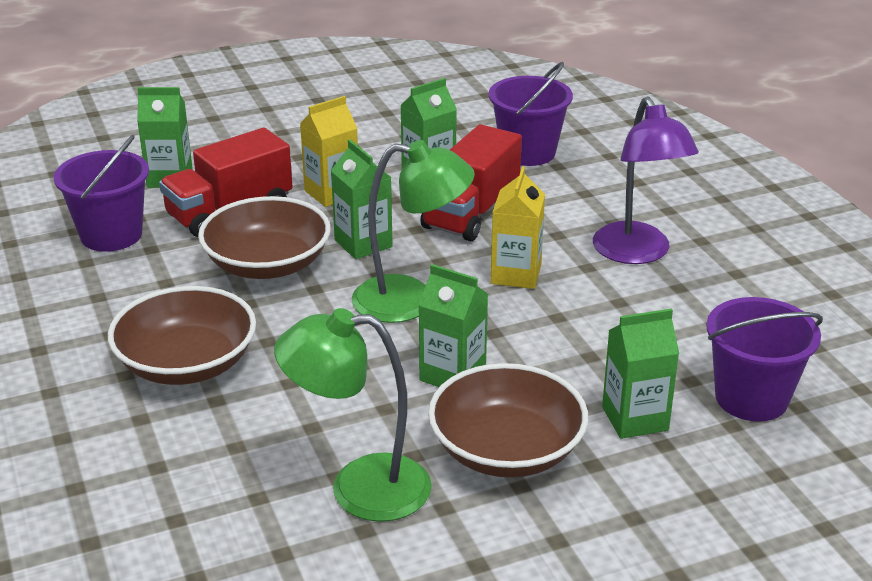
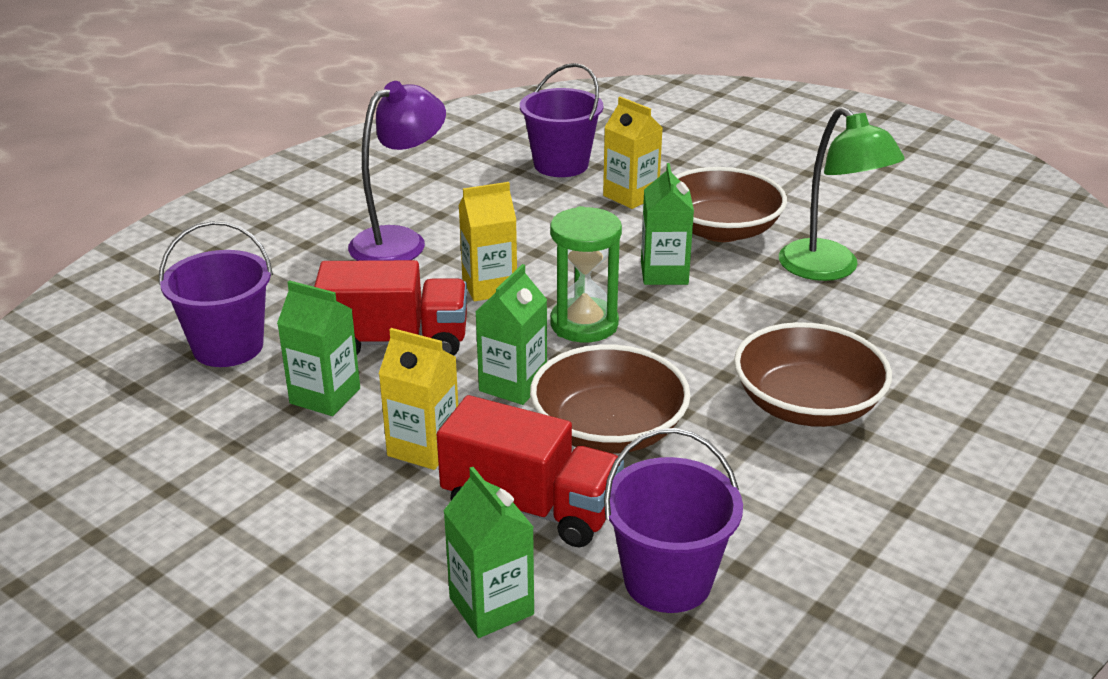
camera: 120 degrees left, 0 degrees up
green lamp [352,140,475,323] -> green hourglass [550,206,622,342]
green carton [602,308,679,439] -> yellow carton [603,97,663,209]

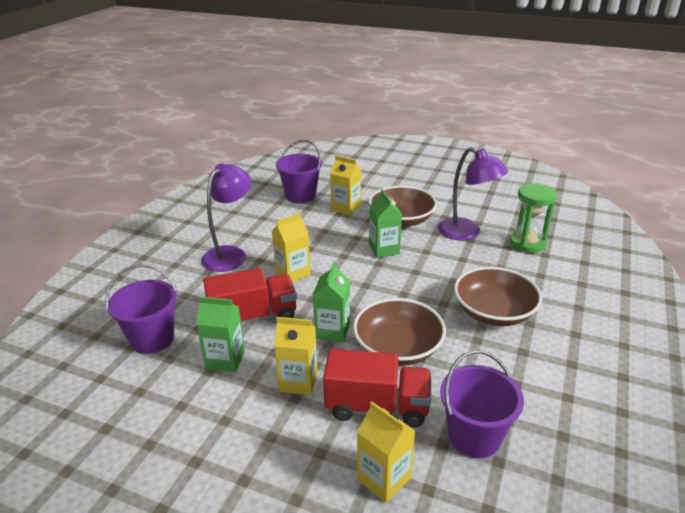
camera: 15 degrees left, 0 degrees up
green carton [443,467,534,638] -> yellow carton [357,402,415,503]
green hourglass [550,206,622,342] -> green hourglass moved to [510,183,557,253]
green lamp [779,107,905,281] -> purple lamp [438,147,508,241]

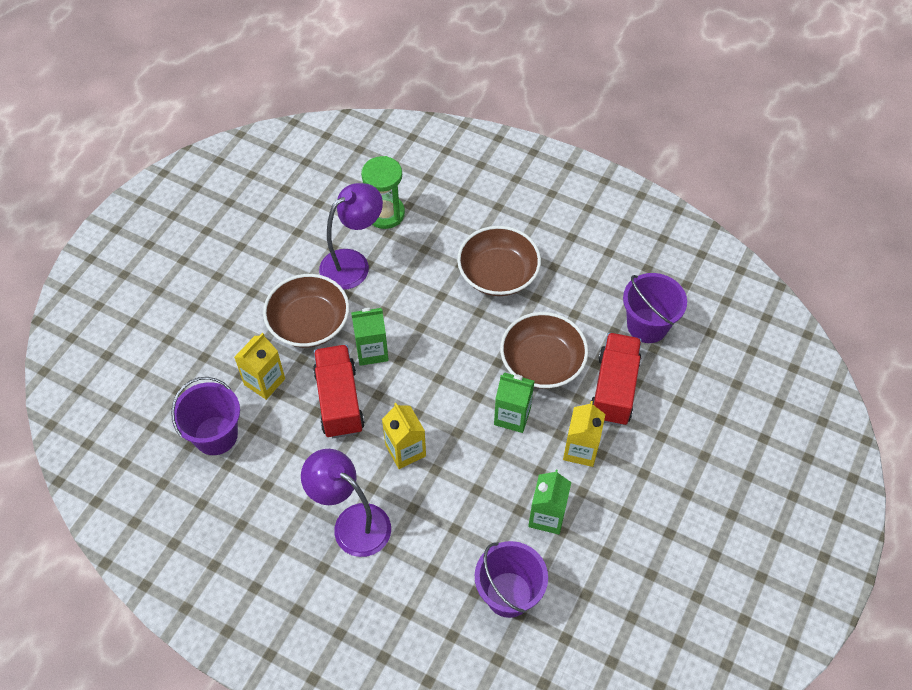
camera: 85 degrees left, 25 degrees up
red truck [203,268,297,322] -> red truck moved to [313,345,365,438]
yellow carton [357,402,415,503] -> none

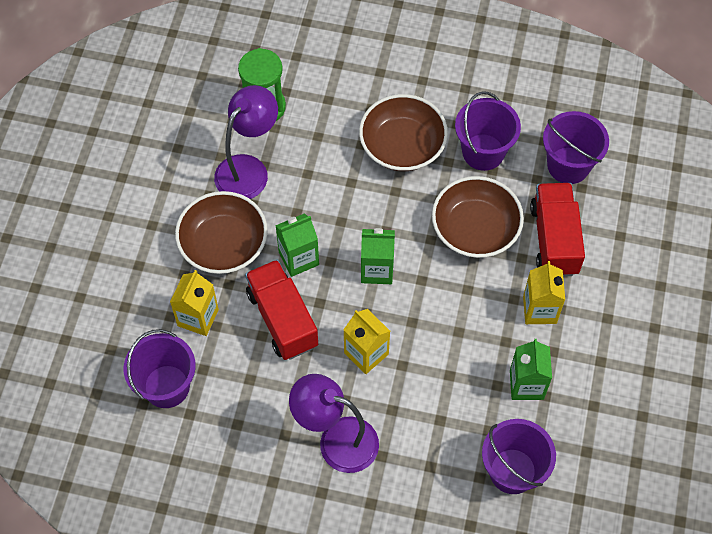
camera: 15 degrees left, 5 degrees up
green carton [494,372,534,433] -> green carton moved to [361,228,395,284]
none -> purple bucket [455,91,521,171]

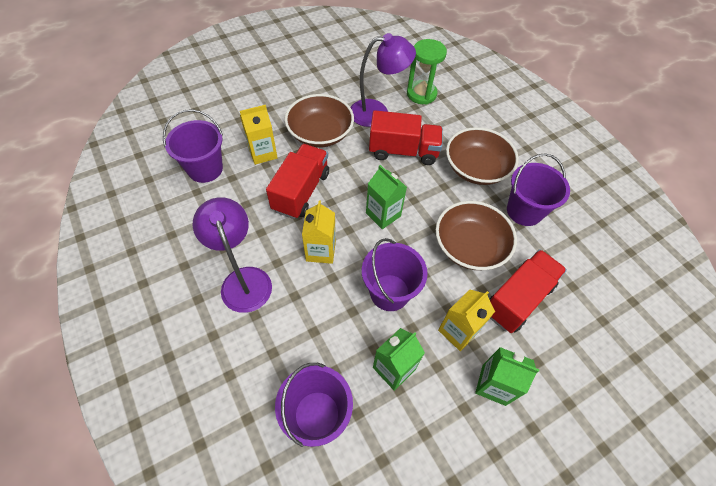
camera: 45 degrees right, 5 degrees down
green carton [275,213,319,277] -> green carton moved to [475,347,539,406]
purple bucket [543,111,609,184] -> purple bucket moved to [362,238,428,311]
none -> red truck [369,110,443,165]

